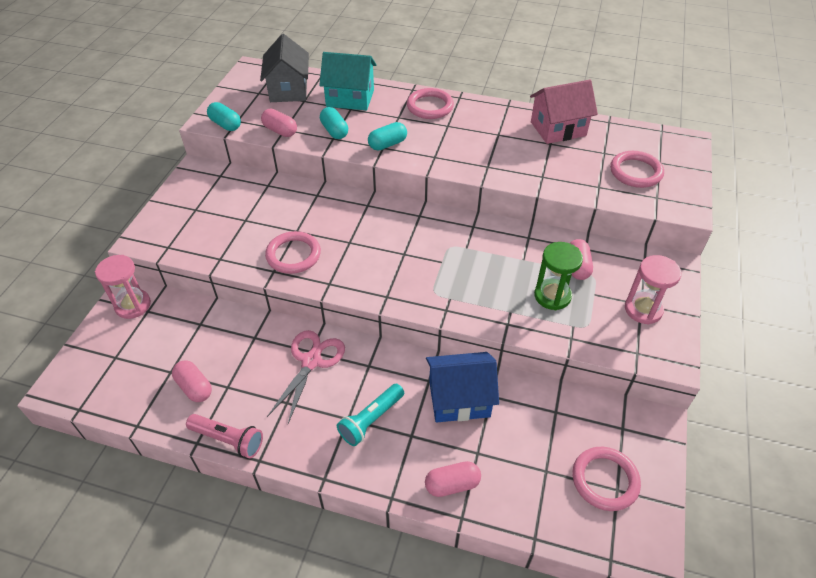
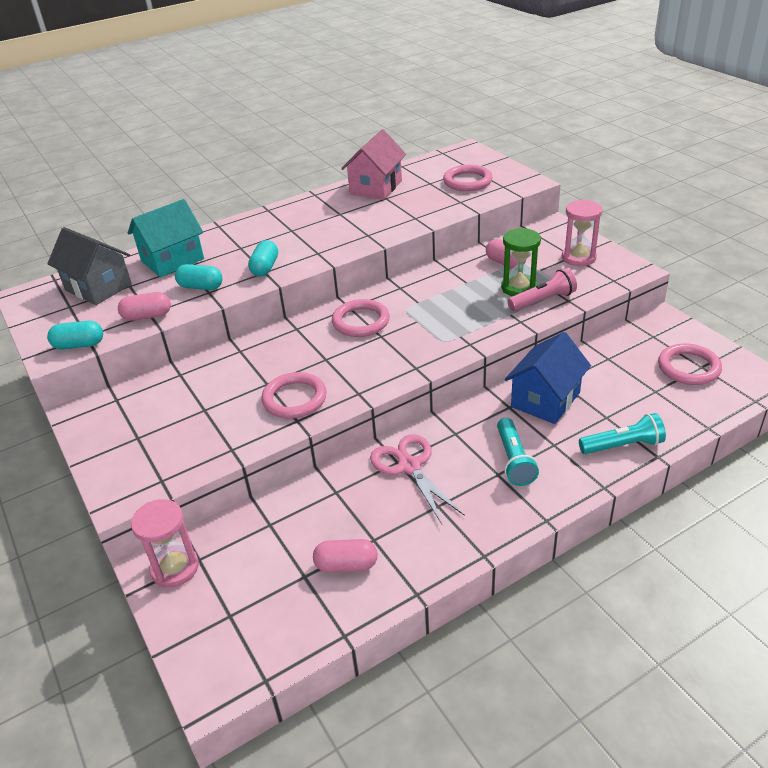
camera: 45 degrees left, 10 degrees down
pink flashlight [186,414,263,459] -> pink flashlight moved to [508,268,577,311]
pink ring [407,88,454,119] -> pink ring moved to [332,299,390,337]
pink capsule [425,461,481,497] -> turquoise flashlight [579,413,666,454]

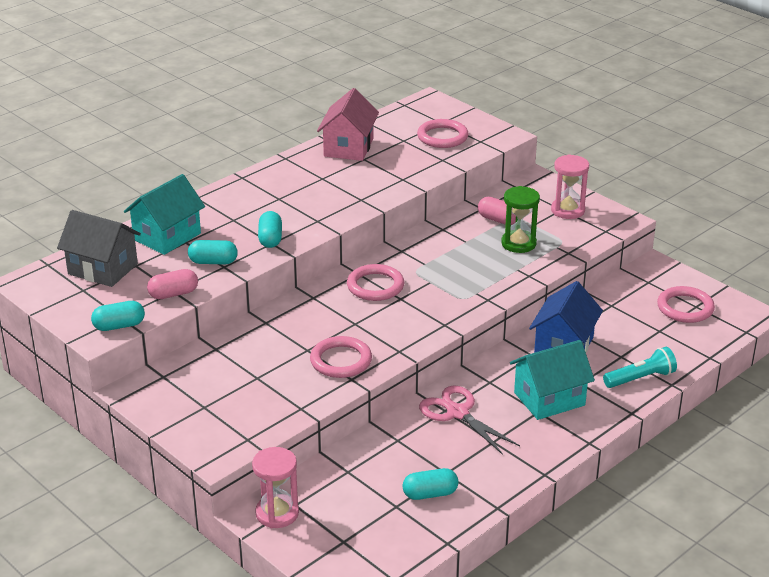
camera: 15 degrees left, 5 degrees down
pink capsule [313,539,378,573] -> turquoise capsule [402,468,458,500]
turquoise flashlight [497,418,539,486] -> turquoise house [510,340,595,420]
pink flashlight [508,268,577,311] -> none

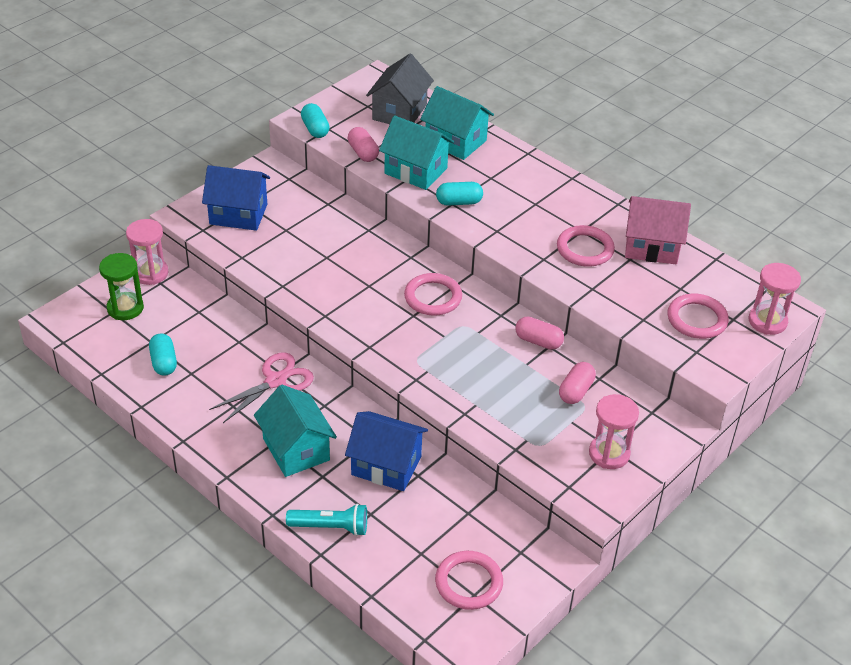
camera: 85 degrees right, 10 degrees up
turquoise capsule [188,240,238,265] -> turquoise house [379,116,454,190]
pink ring [310,336,372,378] -> pink ring moved to [557,225,615,267]
green hourglass [501,186,540,253] -> green hourglass moved to [99,253,144,320]
turquoise flashlight [603,347,677,388] -> turquoise flashlight turned 60 degrees counterclockwise [286,504,367,536]
none -> blue house [202,165,270,231]
none -> pink capsule [515,316,564,350]
none -> pink hourglass [749,263,801,335]

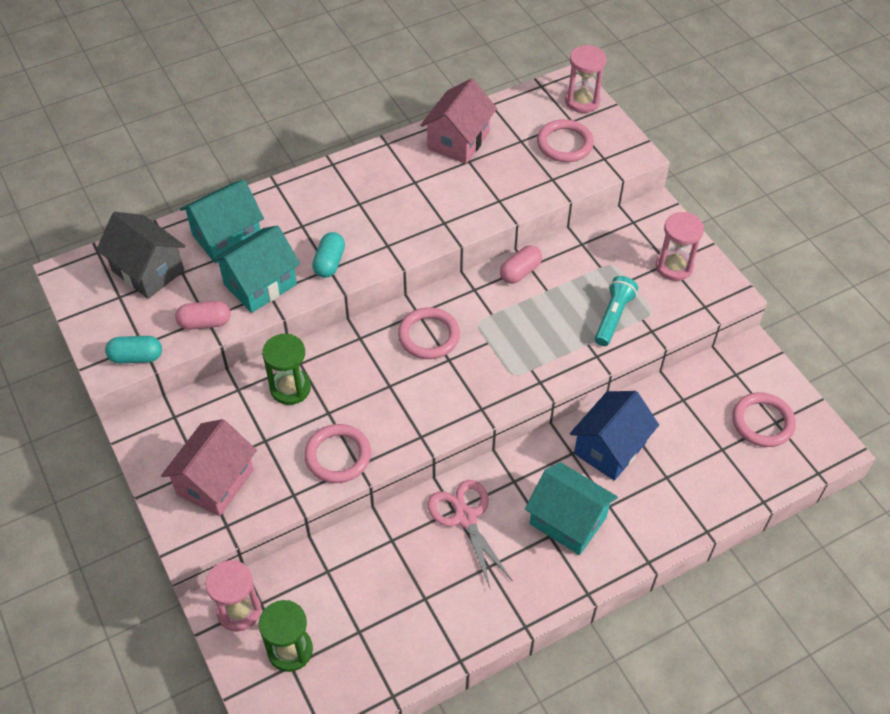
camera: 70 degrees left, 10 degrees up
turquoise capsule [149,334,177,376] -> none
blue house [202,165,270,231] -> pink house [161,419,257,516]
turquoise house [254,385,337,477] -> turquoise house turned 45 degrees clockwise [525,462,618,555]
turquoise flashlight [286,504,367,536] -> turquoise flashlight moved to [595,276,638,346]
pink ring [557,225,615,267] -> pink ring moved to [304,424,371,483]
pink capsule [559,362,596,404] -> none
none -> green hourglass [262,334,311,405]

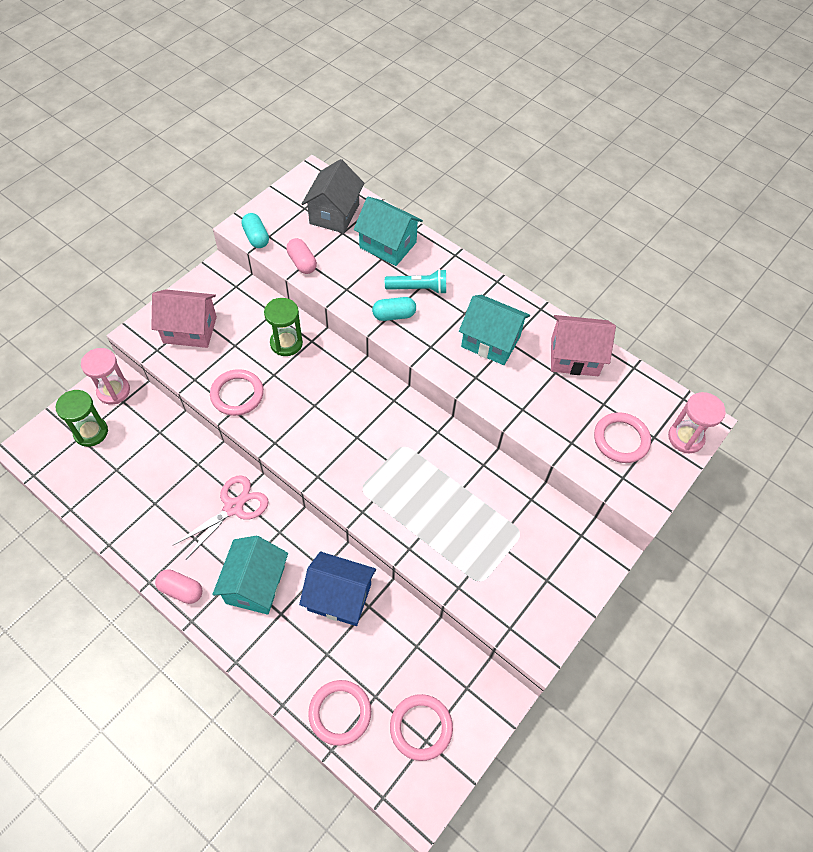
camera: 65 degrees right, 5 degrees up
turquoise house [212,225,300,313] -> turquoise house moved to [459,295,530,365]
pink ring [398,307,460,359] -> pink ring moved to [308,680,371,746]
pink capsule [500,245,542,284] -> pink capsule moved to [155,569,203,604]
turquoise flashlight [595,276,638,346] -> turquoise flashlight moved to [385,269,446,294]
pink hourglass [656,212,704,281] -> none

